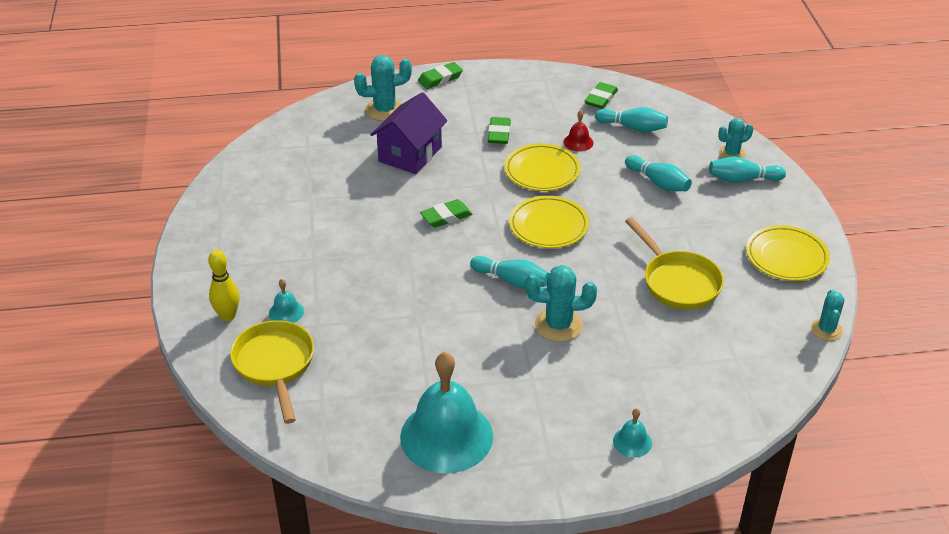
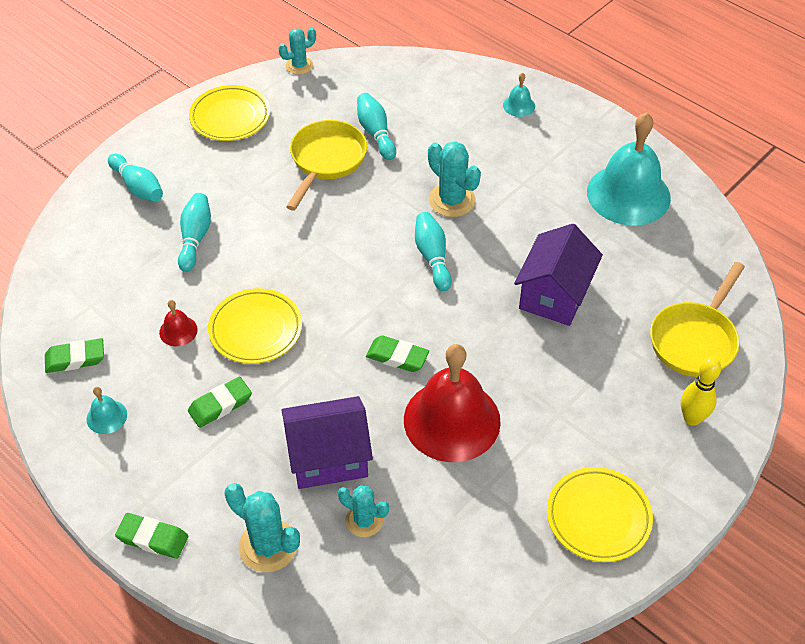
camera: 130 degrees left, 10 degrees up
turquoise bell [269,279,304,323] -> turquoise bell moved to [87,387,127,434]
yellow plate [509,196,589,248] -> yellow plate moved to [547,467,653,562]
turquoise bowling pin [595,107,668,132] -> turquoise bowling pin moved to [357,93,396,160]
turquoise cactus [718,118,753,159] -> turquoise cactus moved to [338,485,389,537]
none -> red bell [404,344,501,462]
none -> purple house [514,224,603,326]

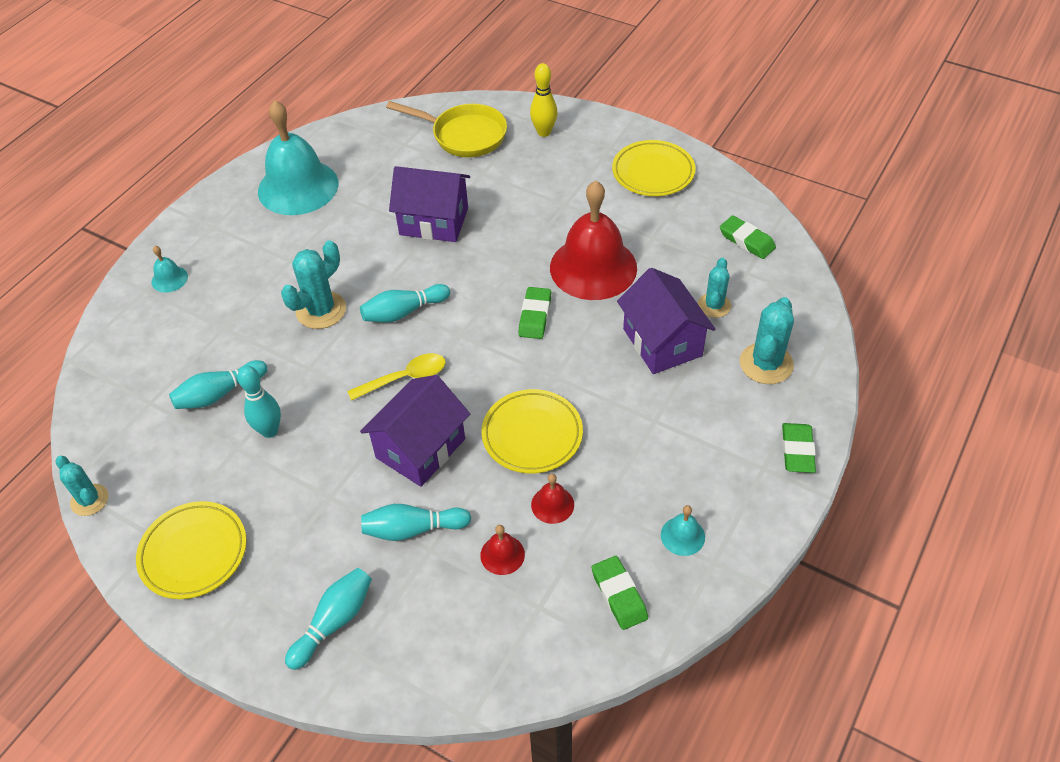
camera: 100 degrees left, 0 degrees up
green eraser [188,377,252,428] -> green eraser moved to [720,215,776,259]
yellow pan [286,120,367,211] -> turquoise bowling pin [238,366,281,438]
none -> yellow spoon [347,353,446,401]
none -> purple house [360,375,470,487]
none -> red bell [480,525,525,575]

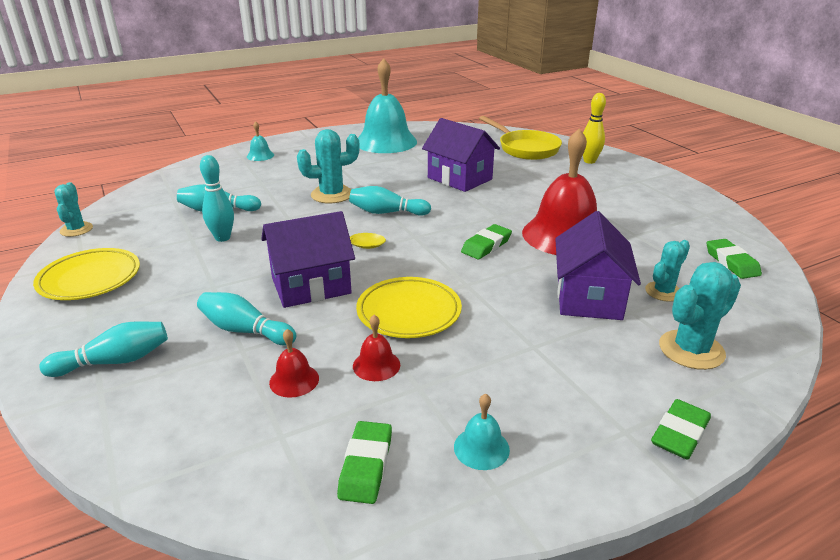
camera: 30 degrees right, 20 degrees down
yellow plate [612,140,695,196] -> none

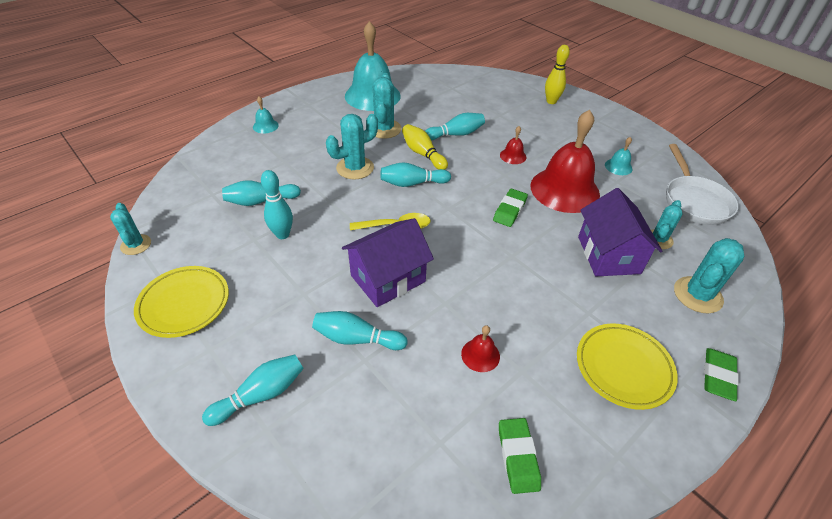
camera: 15 degrees left, 15 degrees up
red bell [269,329,319,398] -> red bell moved to [500,126,526,164]
yellow plate [356,277,462,338] -> yellow plate moved to [577,323,678,410]
purple house [422,118,500,192] -> turquoise bowling pin [425,113,485,140]
turquoise bell [454,394,510,470] -> turquoise bell moved to [605,137,632,175]
yellow pan [479,116,562,160] -> none
green eraser [707,239,762,279] -> white pan [666,144,739,225]
none -> turquoise cactus [373,73,401,139]
none -> yellow bowling pin [402,124,448,170]

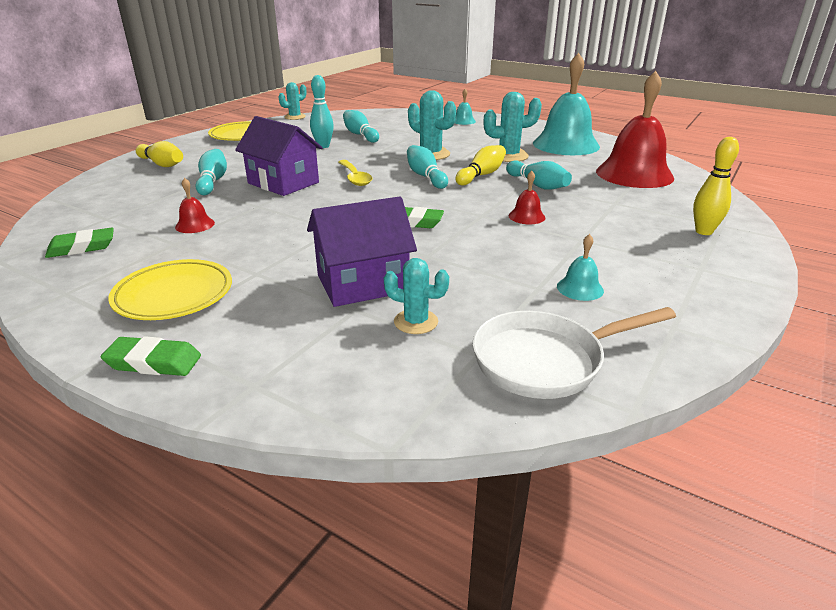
camera: 75 degrees right, 15 degrees down
turquoise bowling pin [202,354,304,426] -> yellow bowling pin [136,141,183,167]
red bell [530,109,600,213] -> red bell moved to [596,71,674,188]
turquoise cactus [674,238,744,314] -> none

